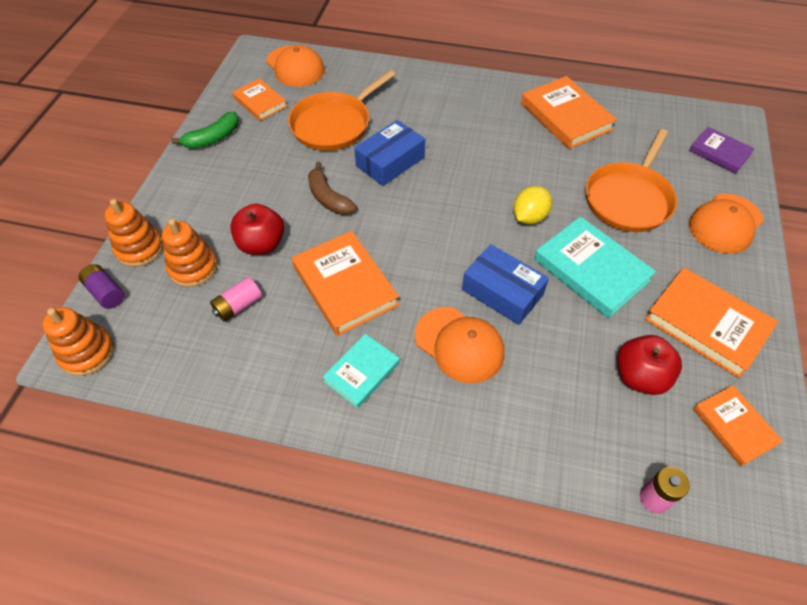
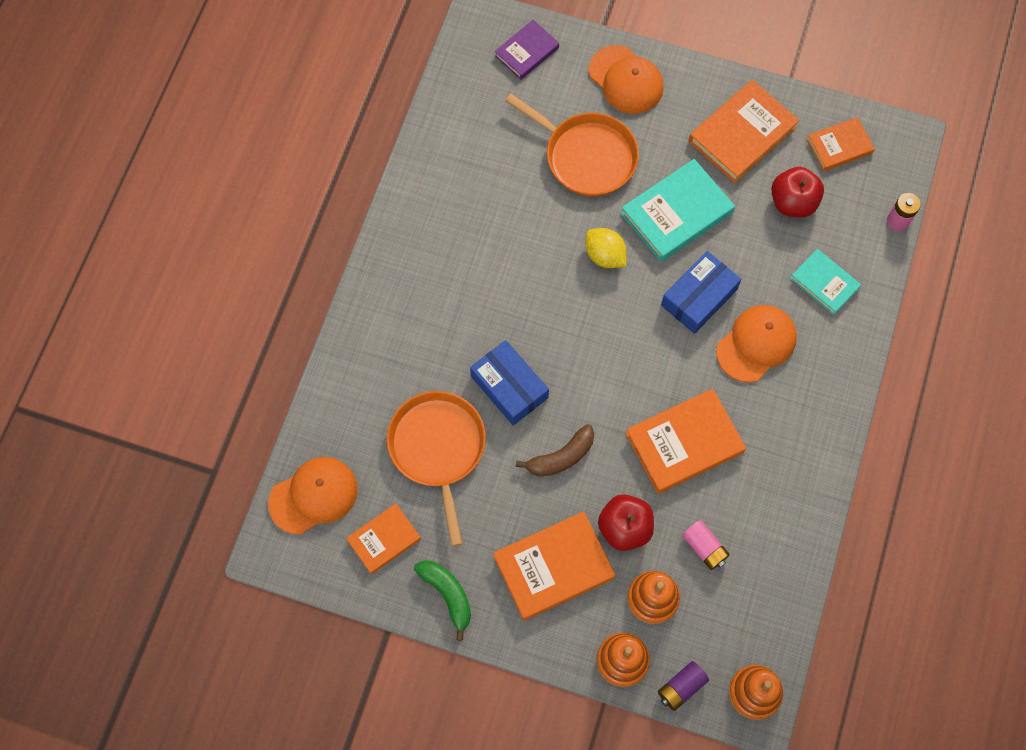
camera: 85 degrees left, 15 degrees up
orange pan [288,70,395,151] -> orange pan turned 150 degrees counterclockwise [387,391,486,547]
turquoise book [323,334,400,408] -> turquoise book moved to [790,249,861,315]
orange book [521,76,617,149] -> orange book moved to [493,511,615,621]

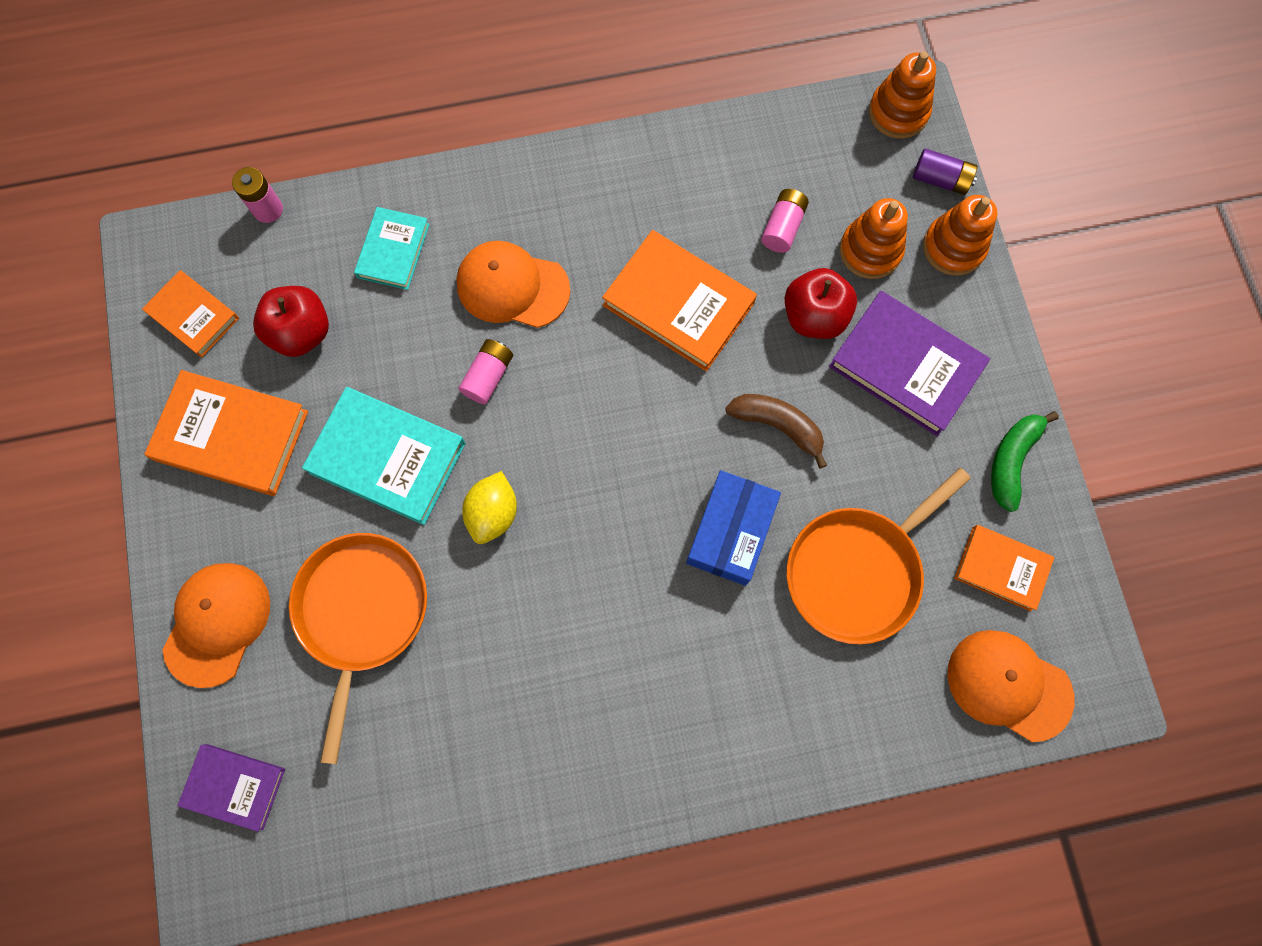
camera: 120 degrees left, 5 degrees up
orange book [493,511,615,621] -> purple book [829,291,990,436]
blue box [661,251,741,334] -> pink battery [458,339,513,404]

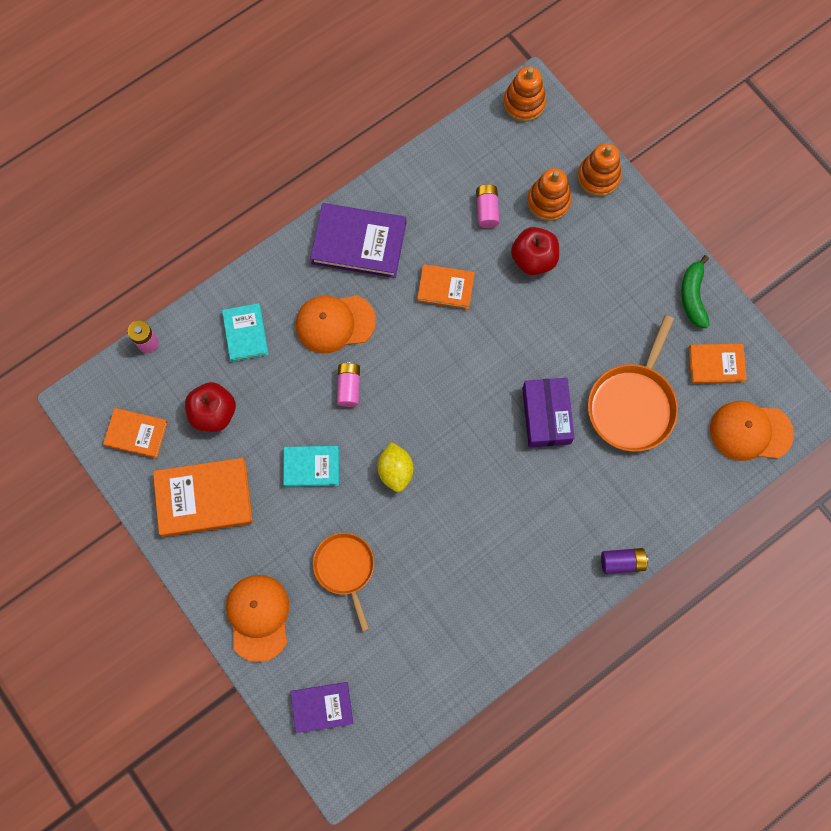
camera: 25 degrees left, 0 degrees up
orange pan [289,533,427,764] -> orange pan [313,533,374,632], size x0.66
turquoise book [302,387,466,525] -> turquoise book [283,446,339,487], size x0.61
orange book [602,230,757,371] -> orange book [417,264,475,310], size x0.61
blue box [686,470,781,586] -> purple box [522,378,574,447]
brown banana [725,394,827,469] -> none
purple book [829,291,990,436] -> purple book moved to [310,203,406,278]
purple battery [913,148,977,195] -> purple battery moved to [601,548,648,574]

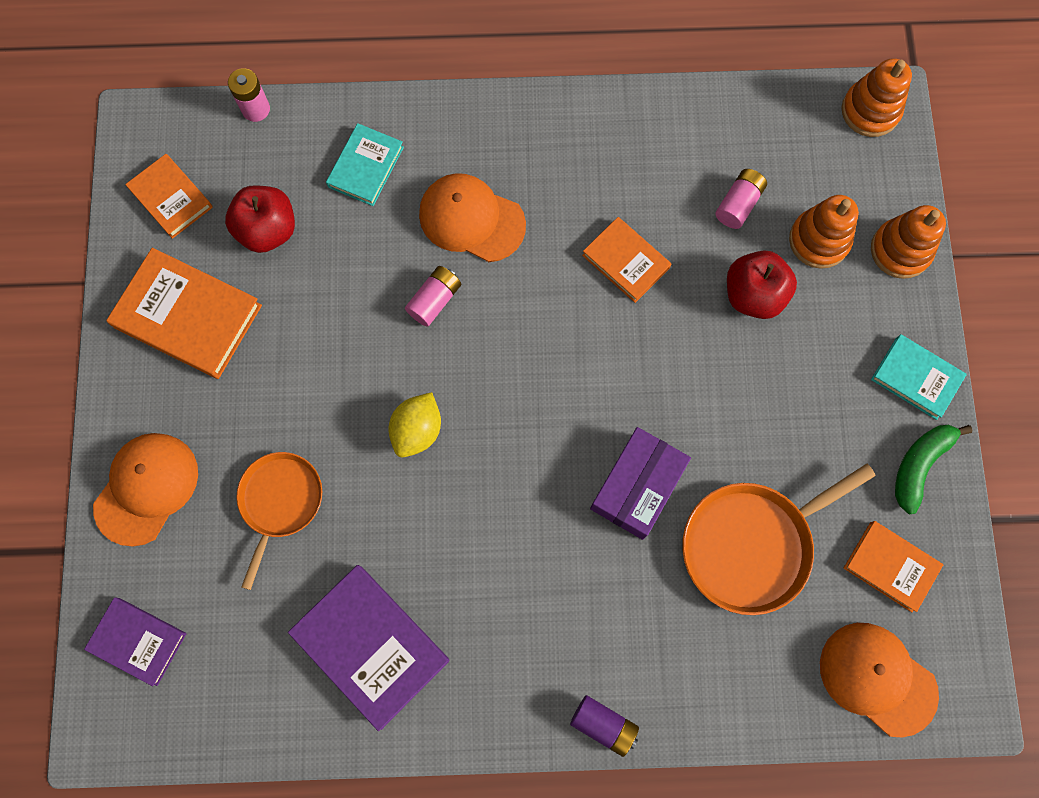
camera: 35 degrees right, 0 degrees up
turquoise book [283,446,339,487] -> turquoise book moved to [871,334,967,420]
purple book [310,203,406,278] -> purple book moved to [288,565,449,731]

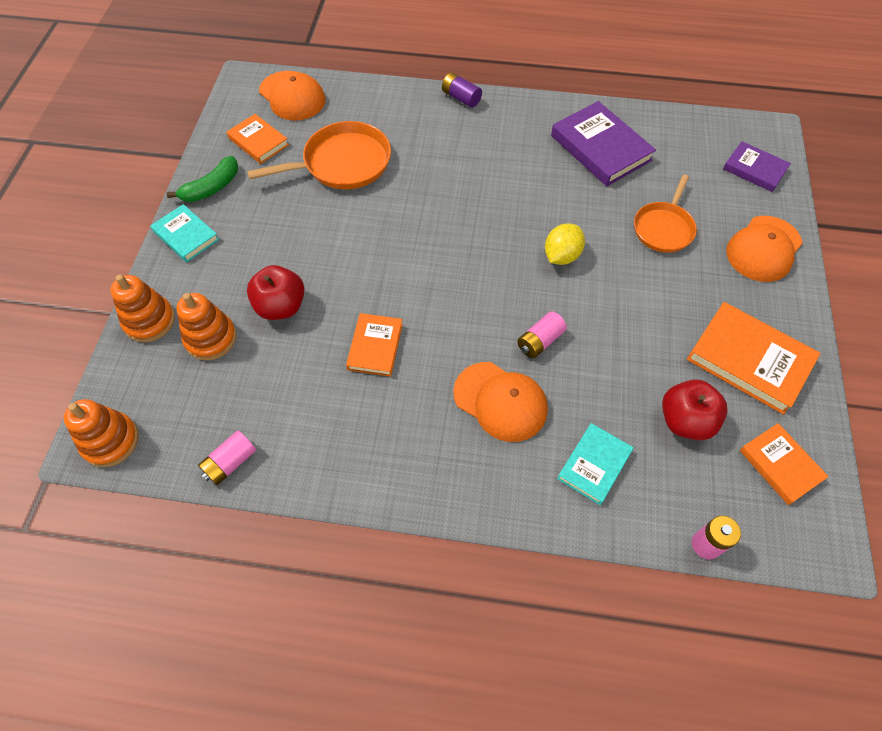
camera: 170 degrees left, 15 degrees down
orange book [582,217,671,303] -> orange book turned 45 degrees clockwise [346,313,403,377]
purple box [590,427,691,540] -> none
pink battery [715,169,767,229] -> pink battery moved to [198,430,256,485]

